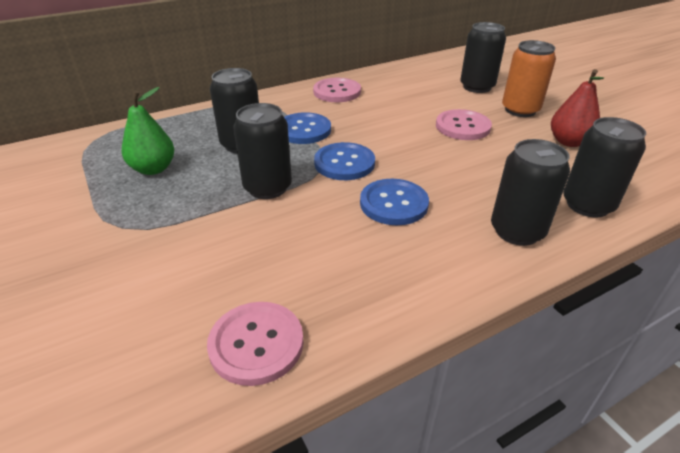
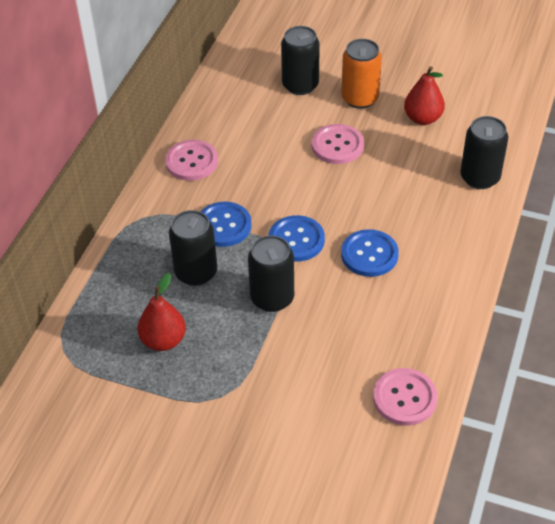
camera: 40 degrees left, 10 degrees up
green pear [122,87,174,175] -> red pear [137,273,186,351]
black can [491,139,570,246] -> none

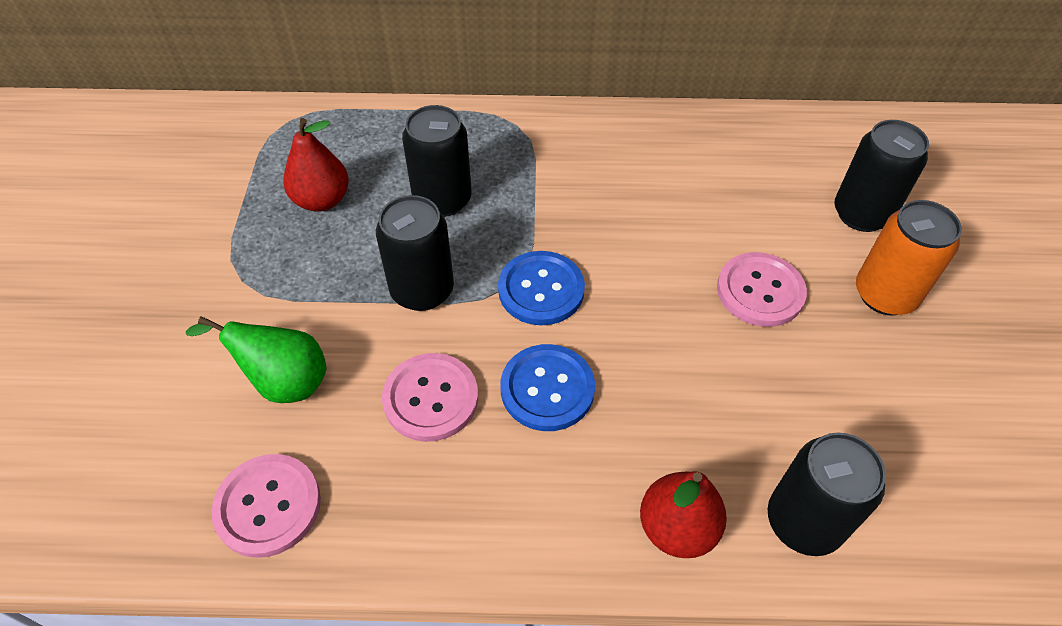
camera: 70 degrees right, 5 degrees up
pink button [165,140,218,181] -> pink button moved to [382,353,478,442]
blue button [200,202,252,247] -> none
red pear [404,66,445,125] -> red pear moved to [640,471,727,558]
none -> green pear [186,316,327,403]

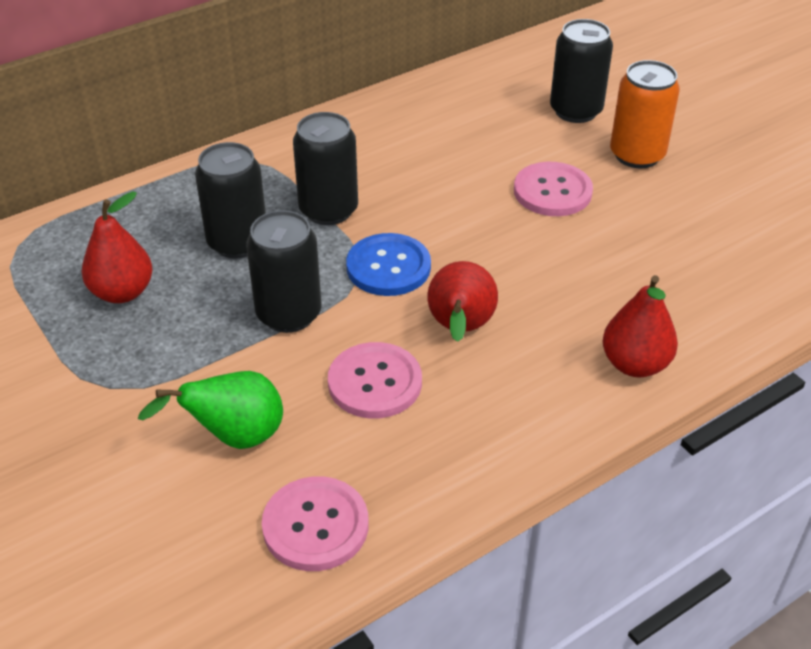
camera: 35 degrees left, 10 degrees down
blue button [501,344,595,431] -> red pear [427,261,498,342]
black can [768,433,886,556] -> black can moved to [293,112,358,225]

